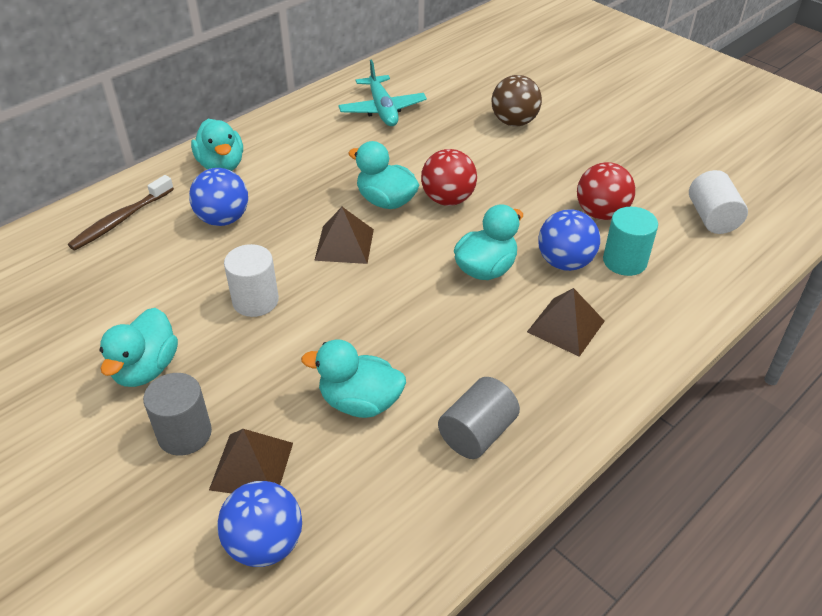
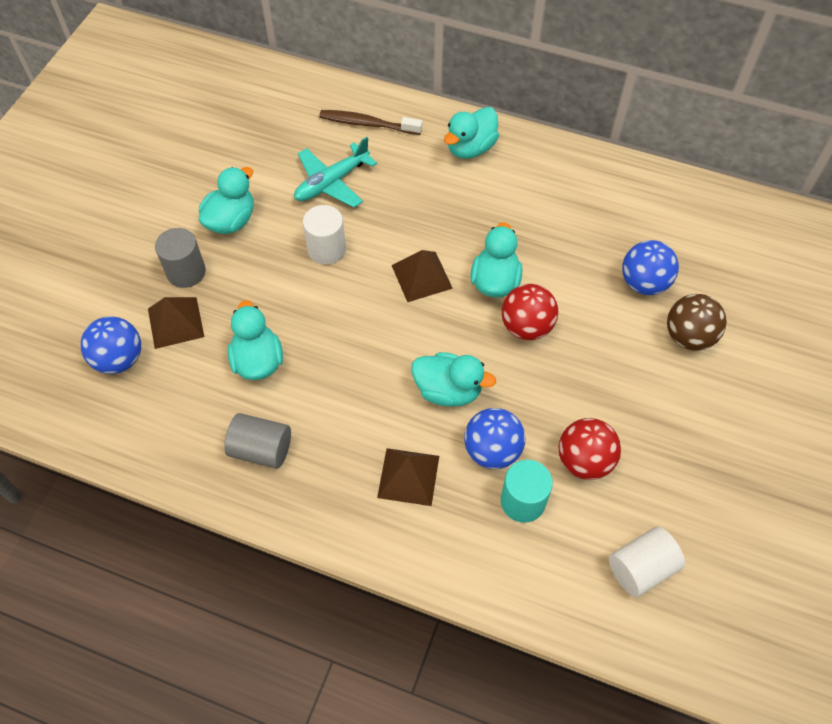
camera: 65 degrees right, 15 degrees up
turquoise duck [99,308,178,387] -> turquoise duck turned 135 degrees clockwise [199,167,254,234]
blue ball [189,168,248,226] -> blue ball moved to [622,240,679,295]
turquoise plane [338,59,427,126] -> turquoise plane moved to [294,137,377,208]

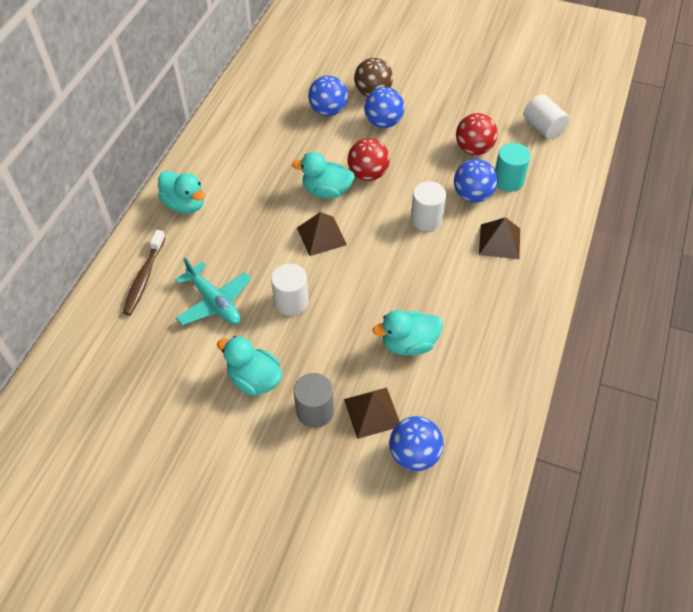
camera: 90 degrees left, 5 degrees down
grey cylinder [224,413,291,469] -> none
turquoise duck [411,352,496,406] -> white cylinder [411,181,446,231]
none -> blue ball [364,87,404,128]

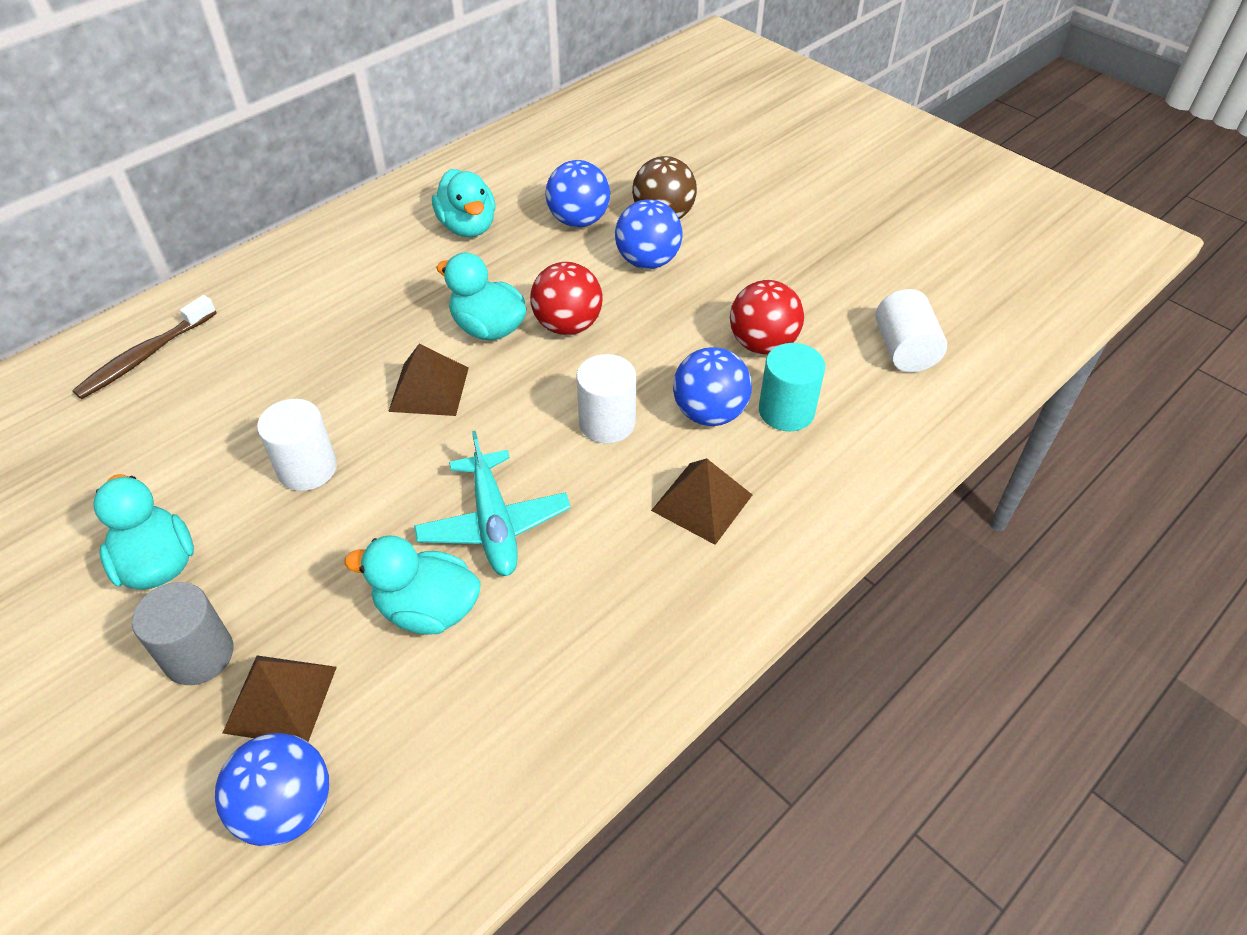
camera: 25 degrees right, 5 degrees down
turquoise duck [158,171,205,214] -> turquoise duck moved to [432,169,496,237]
turquoise plane [175,257,252,325] -> turquoise plane moved to [414,431,571,576]

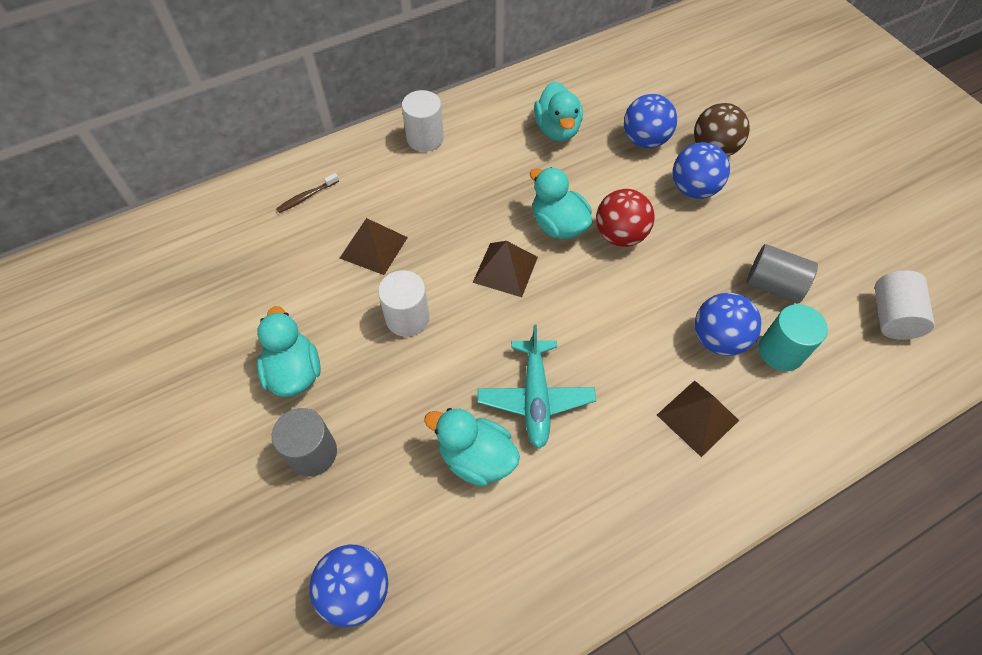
camera: 15 degrees right, 10 degrees up
brown toothbrush [72,295,217,399] -> brown toothbrush [276,173,339,213], size x0.59
brown pyramid [222,656,337,742] -> brown pyramid moved to [340,218,408,275]
white cylinder [576,354,636,443] -> white cylinder moved to [402,90,444,152]
red ball [730,280,804,354] -> grey cylinder [746,244,818,304]

